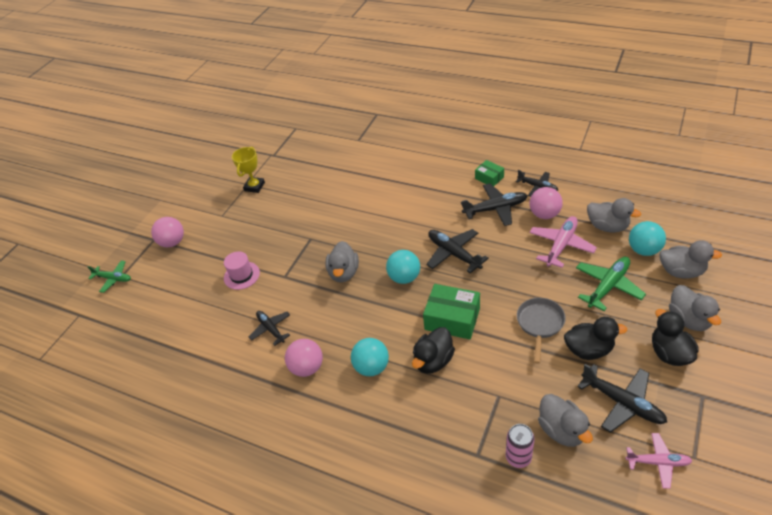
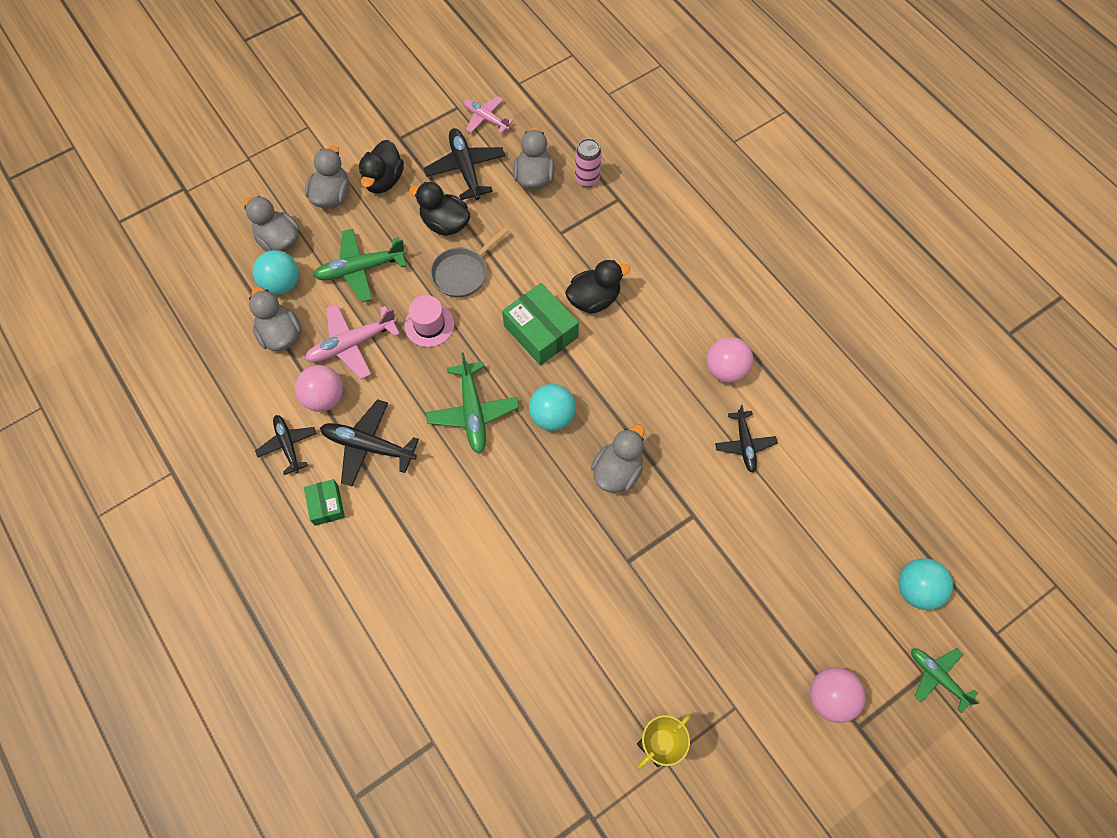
camera: 155 degrees left, 20 degrees up
pink hat [224,252,260,290] -> pink hat moved to [405,295,454,347]
turquoise ball [351,338,389,376] -> turquoise ball moved to [898,558,953,610]
black plane [426,229,489,273] -> green plane [426,352,519,454]

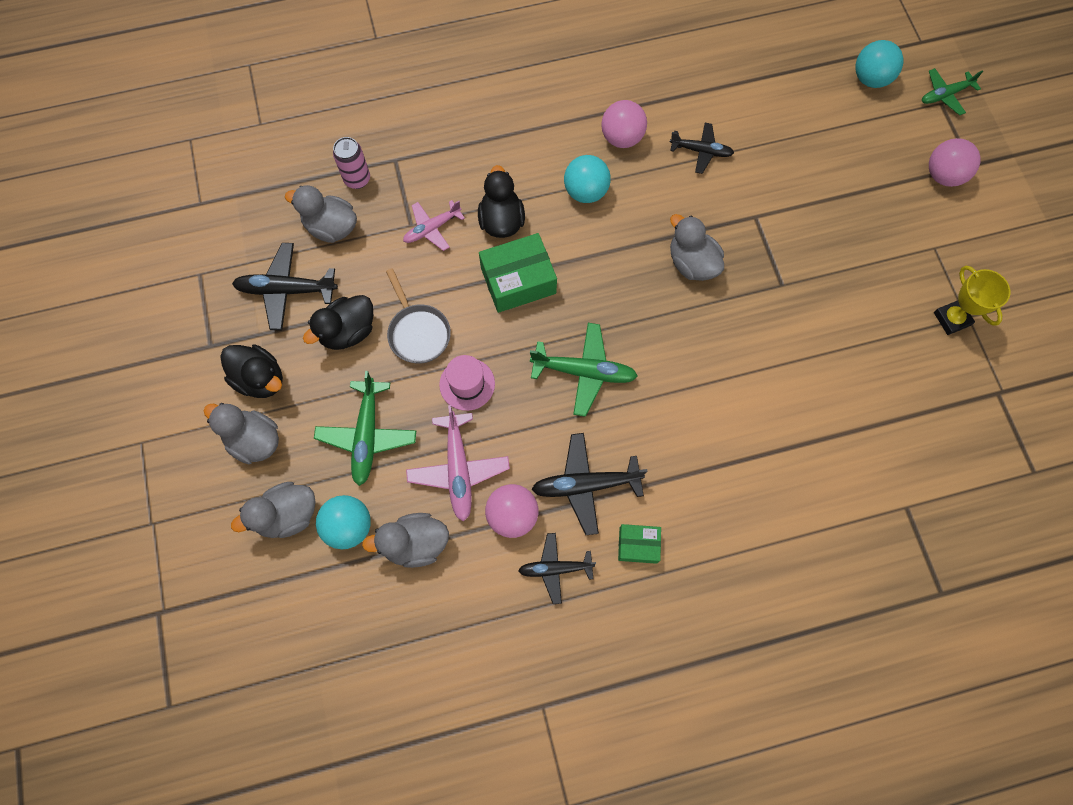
camera: 70 degrees left, 5 degrees up
black plane [320,399,419,486] -> black plane turned 45 degrees clockwise [532,433,647,535]
pink plane [464,96,514,134] -> pink plane moved to [403,200,465,251]
turquoise ball [529,384,576,431] -> turquoise ball moved to [564,155,611,203]

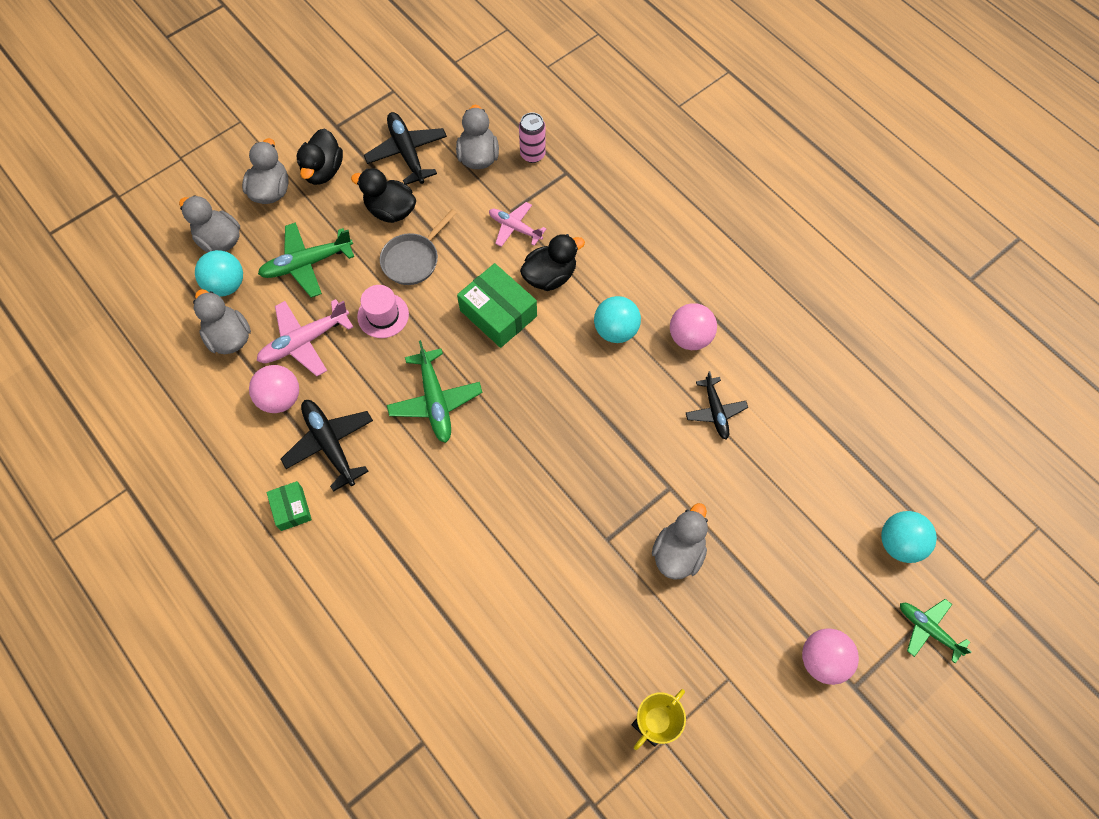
camera: 65 degrees right, 5 degrees down
black plane [518,533,596,604] -> none
grey duck [670,214,724,281] -> grey duck moved to [652,503,708,580]

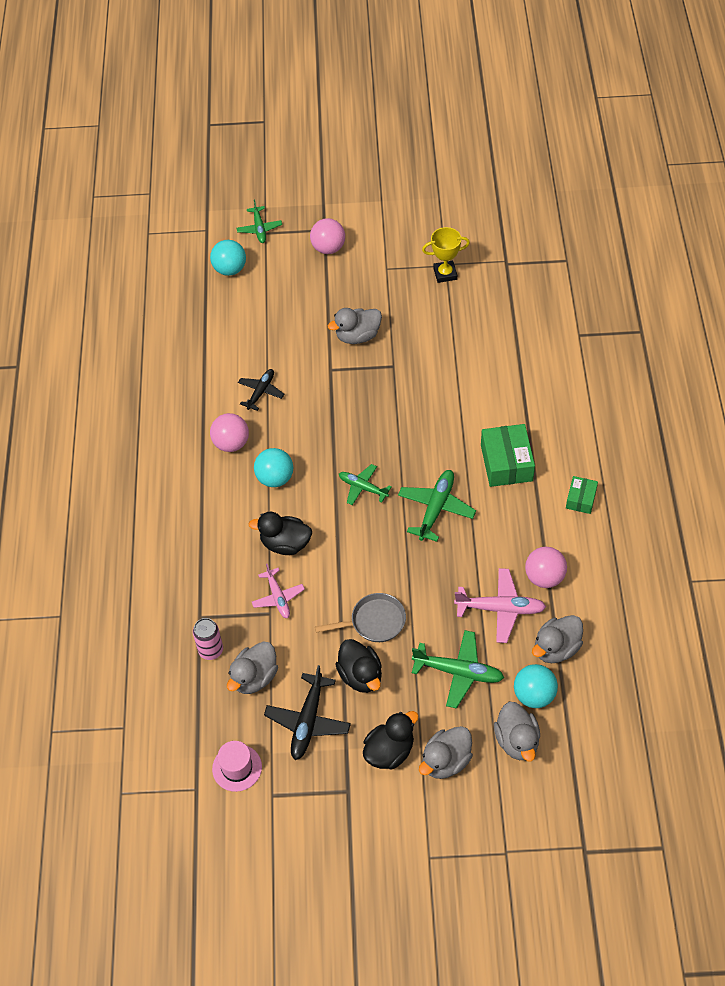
camera: 140 degrees left, 10 degrees down
grey duck [193,289,251,354] -> grey duck turned 45 degrees clockwise [532,615,583,663]
black plane [281,400,373,492] -> none
pink hat [357,285,409,338] -> pink hat moved to [212,741,262,792]
green box [457,263,537,348] -> green box moved to [481,424,535,487]
none -> green plane [339,464,391,505]

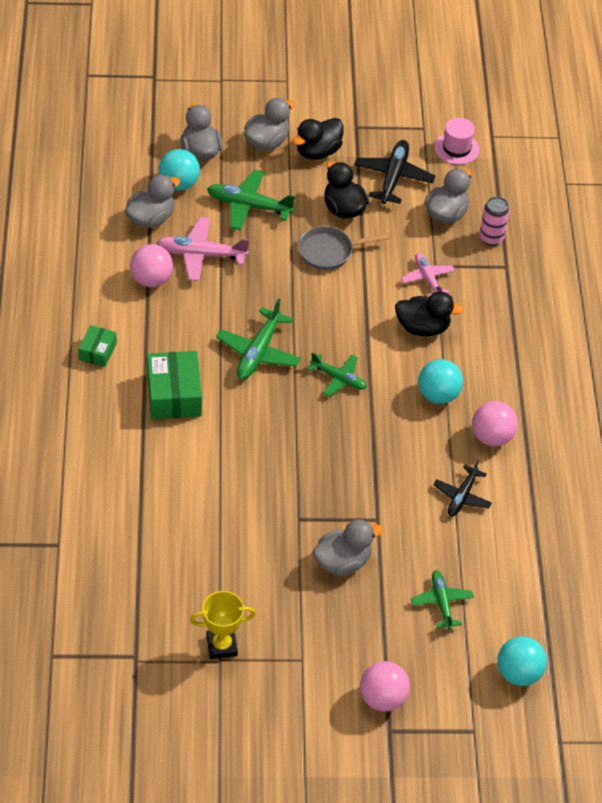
camera: 175 degrees right, 5 degrees down
green plane [237,199,282,243] -> green plane moved to [411,570,474,630]

